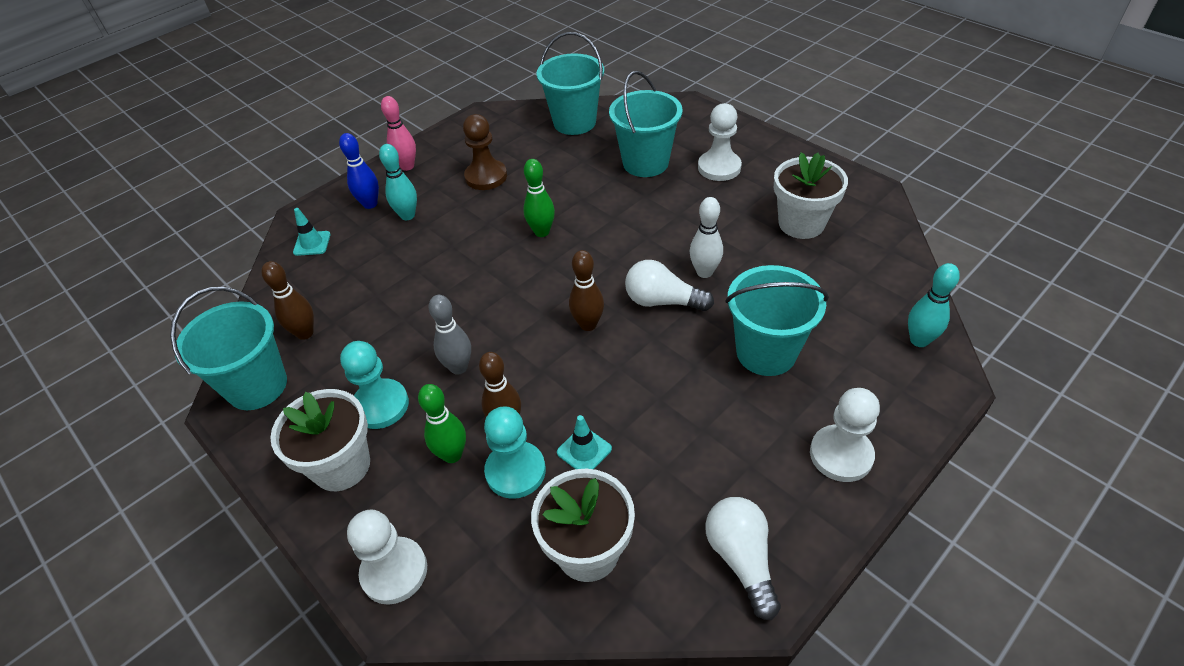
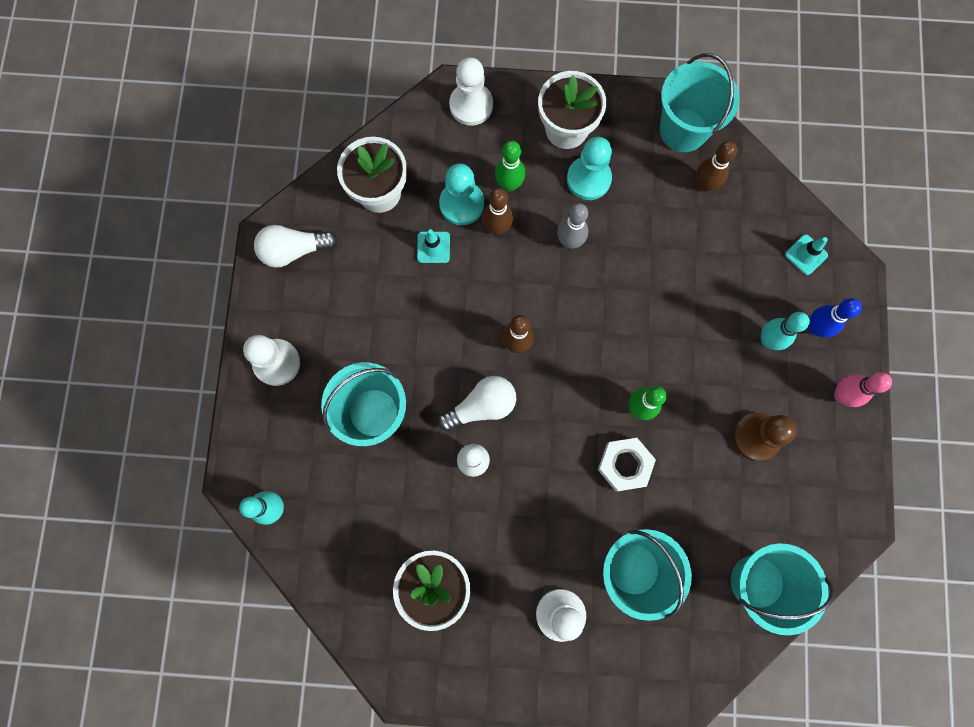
camera: 135 degrees right, 30 degrees up
white light bulb [705,497,781,620] -> white light bulb turned 135 degrees clockwise [254,225,338,268]
none -> white nut [598,438,656,492]

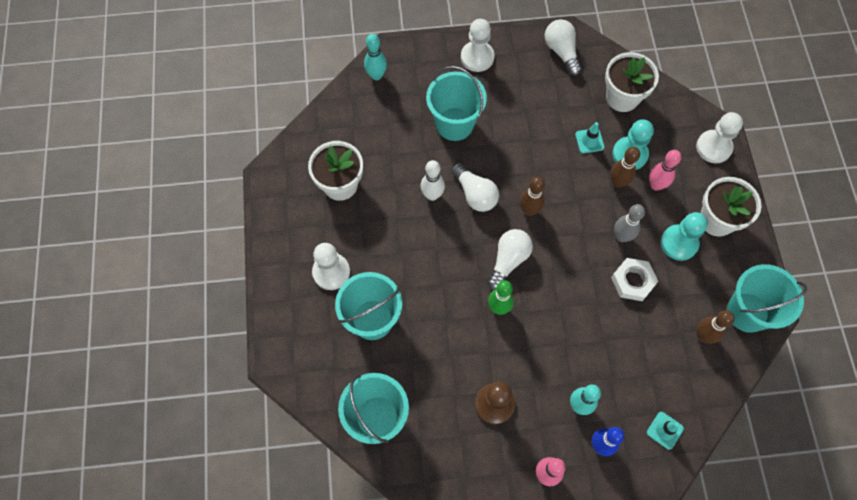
camera: 80 degrees right, 10 degrees down
green bowling pin [495,141,525,192] -> pink bowling pin [649,150,681,191]
white nut [598,438,656,492] -> white nut moved to [611,258,658,301]
none -> white light bulb [487,229,533,290]

